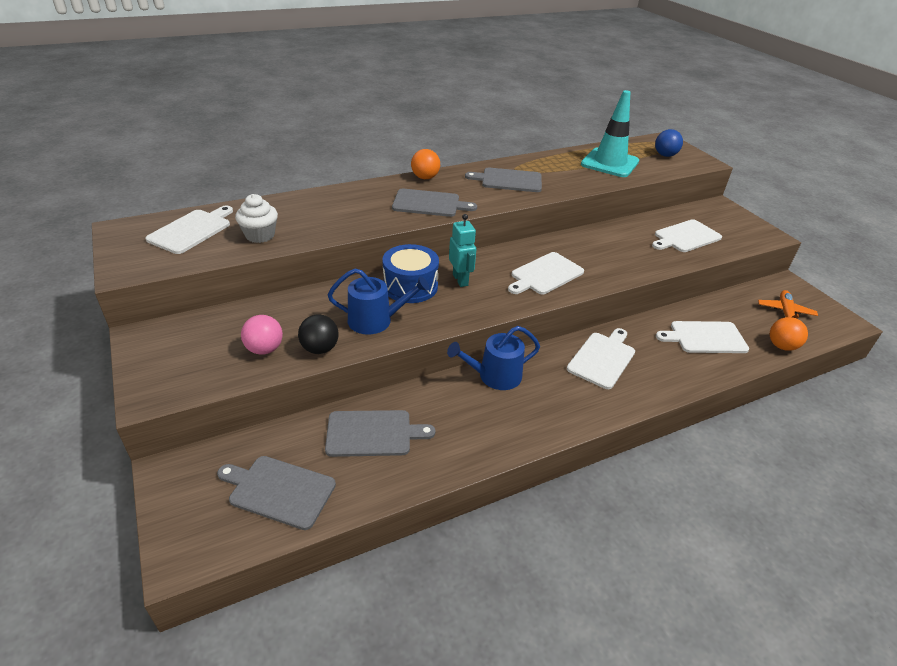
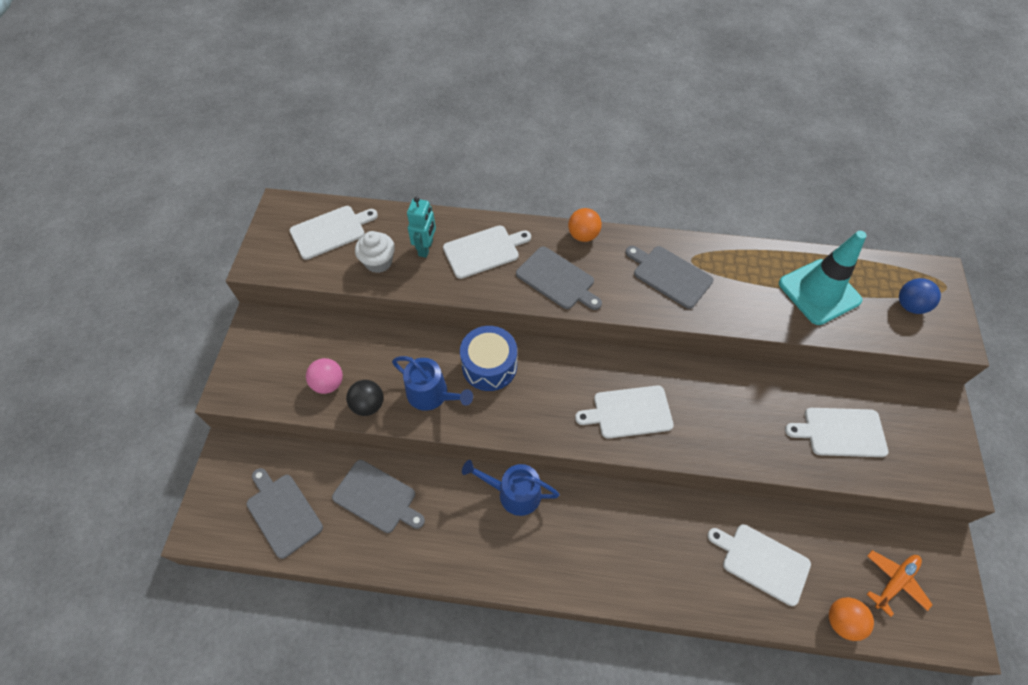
camera: 35 degrees right, 20 degrees up
turquoise robot [449,214,476,287] -> turquoise robot moved to [407,196,436,258]
white cutting board [567,328,635,389] -> white cutting board moved to [443,225,531,279]

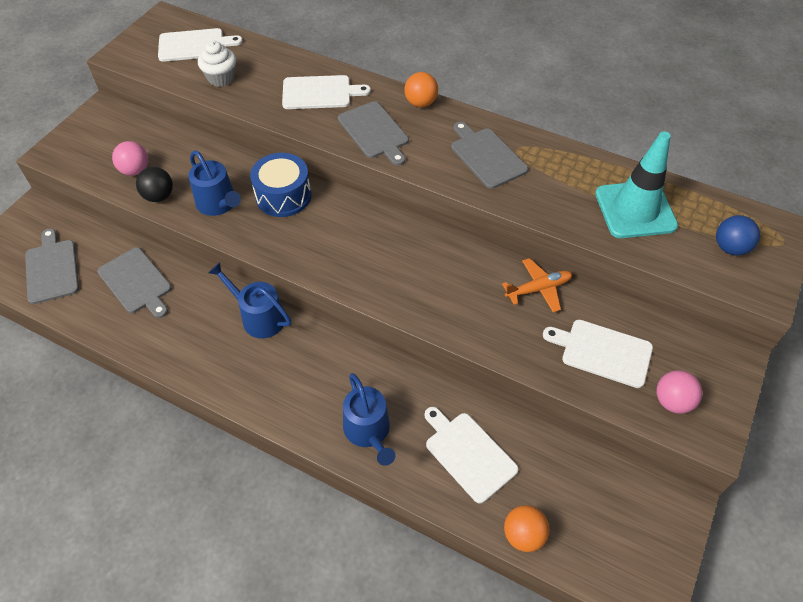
camera: 20 degrees right, 5 degrees down
turquoise robot [407,196,436,258] -> none
white cutting board [575,385,674,439] -> none
orange plane [867,550,933,617] -> orange plane moved to [502,258,572,312]
none -> blue watering can [343,373,395,466]
none -> pink ball [656,370,702,414]

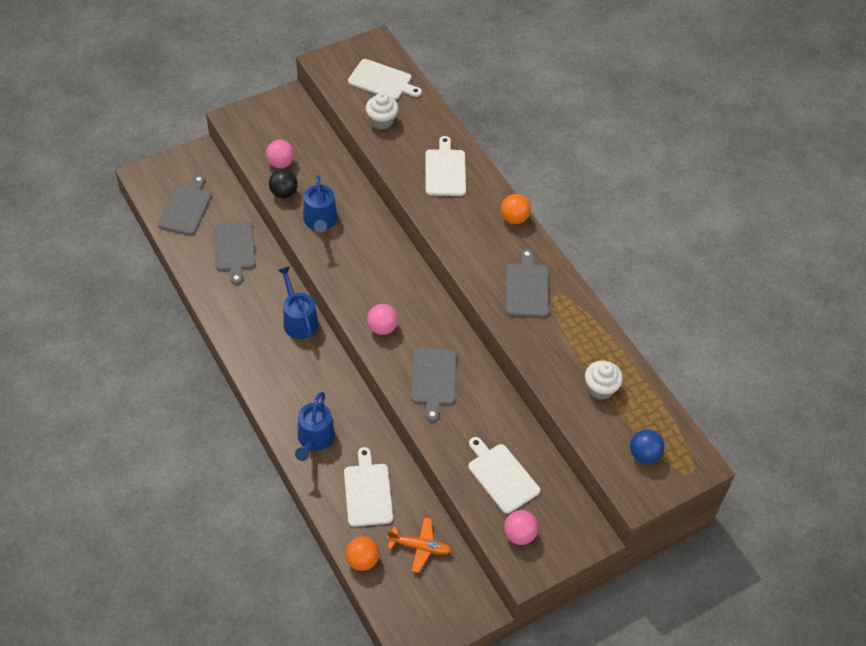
camera: 30 degrees right, 0 degrees up
blue drum [250,153,311,217] -> none
white cutting board [282,75,371,109] -> white cutting board turned 120 degrees counterclockwise [425,136,466,196]
grey cutting board [338,101,409,166] -> grey cutting board moved to [411,348,457,422]
orange plane [502,258,572,312] -> orange plane moved to [387,517,452,573]
turquoise traffic cone [595,131,678,238] -> white cupcake [585,361,623,400]
none -> pink ball [367,304,398,335]

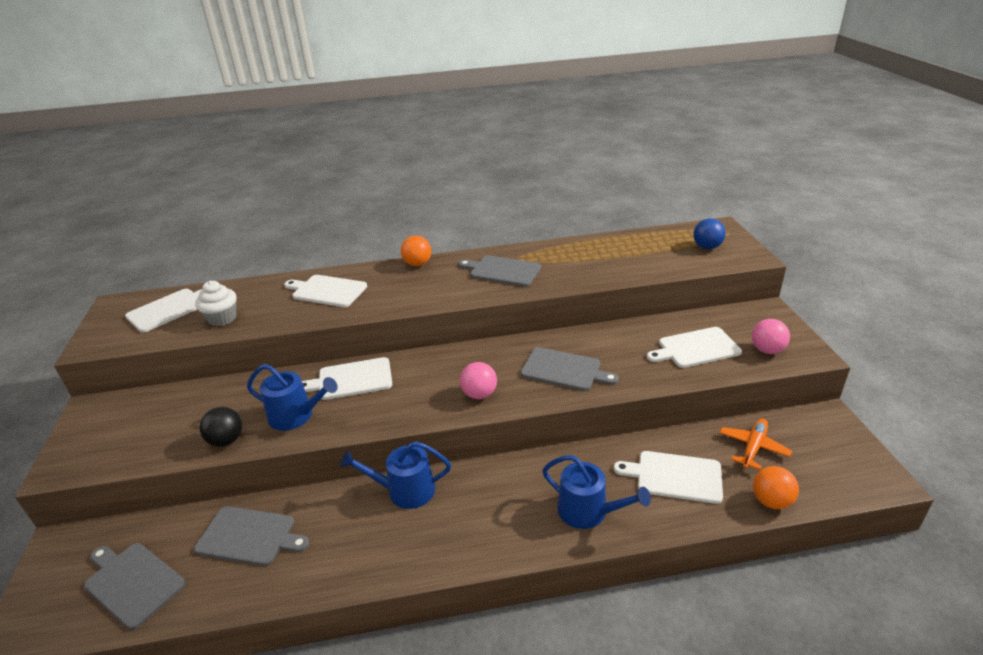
camera: 65 degrees left, 20 degrees down
pink ball [266,140,294,168] -> none
white cupcake [585,361,623,400] -> none
none -> white cutting board [302,357,392,400]

